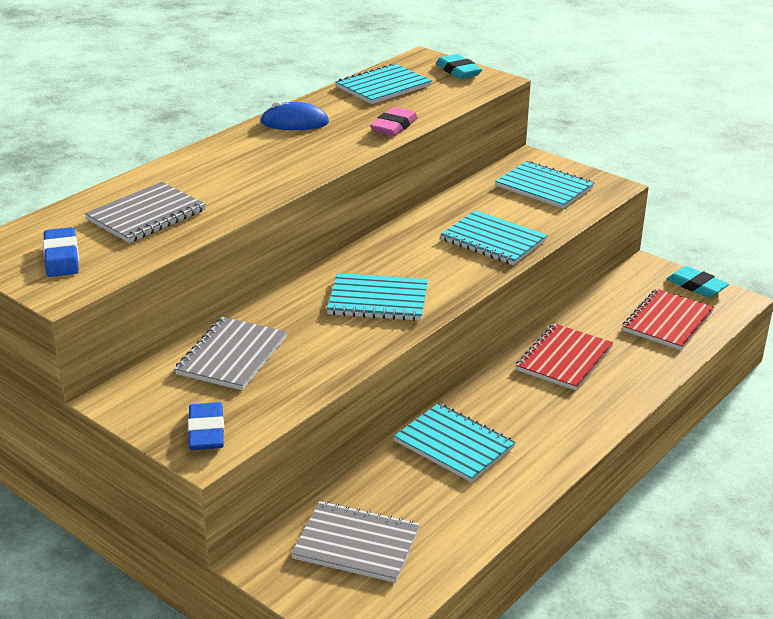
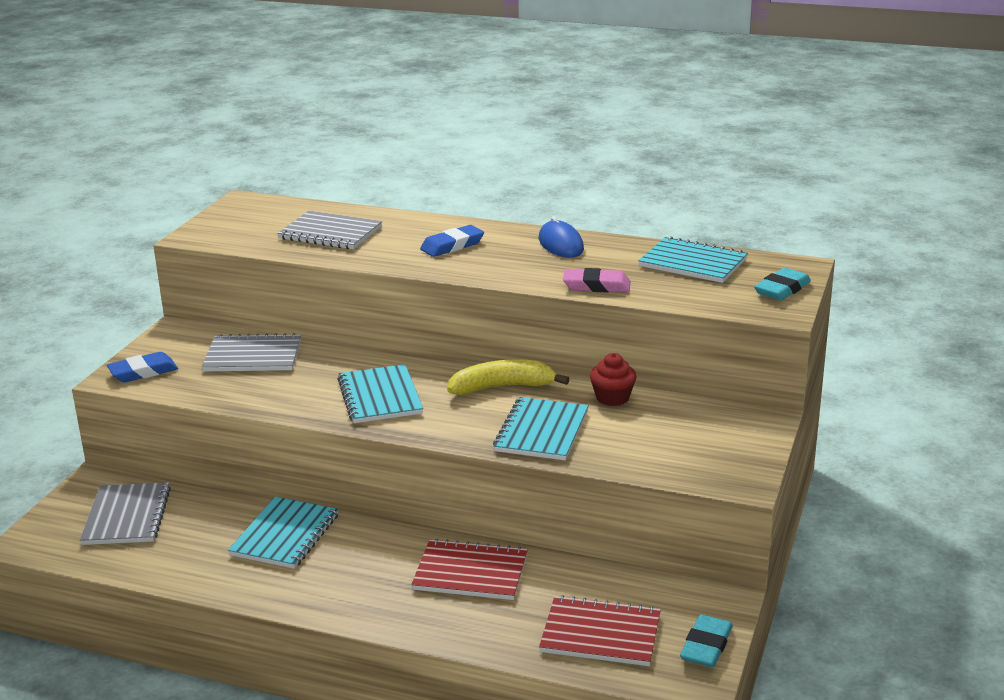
camera: 70 degrees right, 5 degrees down
blue eraser [43,227,79,277] -> blue eraser moved to [420,225,484,257]
turquoise notebook [495,161,594,209] -> none
none -> yellow banana [447,359,570,395]
none -> red cupcake [590,353,637,406]

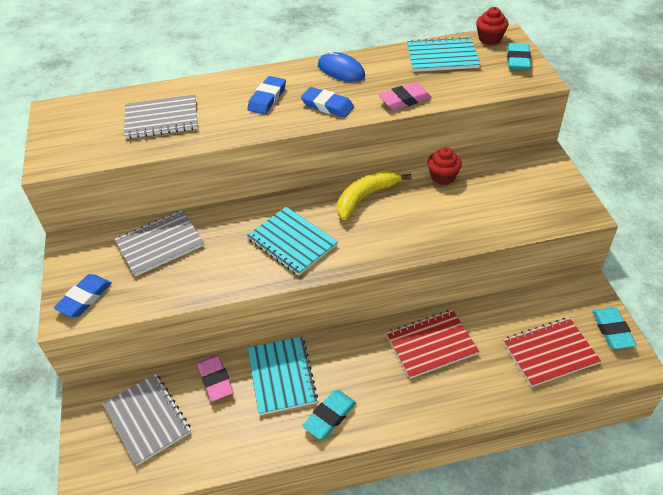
camera: 30 degrees left, 20 degrees up
turquoise notebook [493,397,588,461] -> none
none -> pink eraser [197,355,234,401]
none -> blue eraser [301,87,354,118]
none -> turquoise eraser [302,390,356,439]
none -> red cupcake [476,7,509,45]

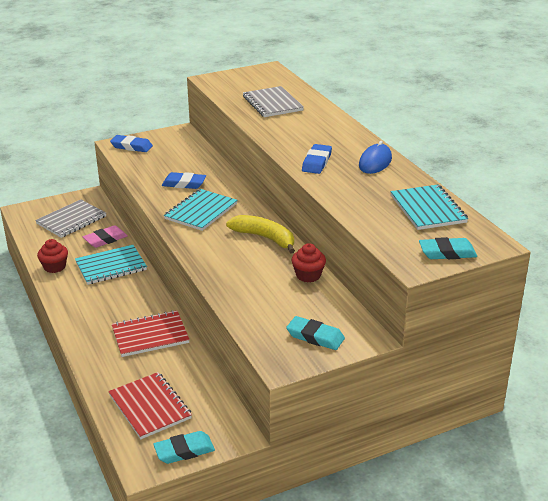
camera: 75 degrees right, 15 degrees down
grey notebook [114,210,204,277] -> none
blue eraser [247,76,286,114] -> blue eraser moved to [162,172,206,189]
turquoise eraser [302,390,356,439] -> turquoise eraser moved to [286,316,345,350]
pink eraser [379,82,432,110] -> none
red notebook [386,310,479,379] -> red notebook turned 75 degrees counterclockwise [112,310,190,357]
red cupcake [476,7,509,45] -> red cupcake moved to [37,239,68,273]

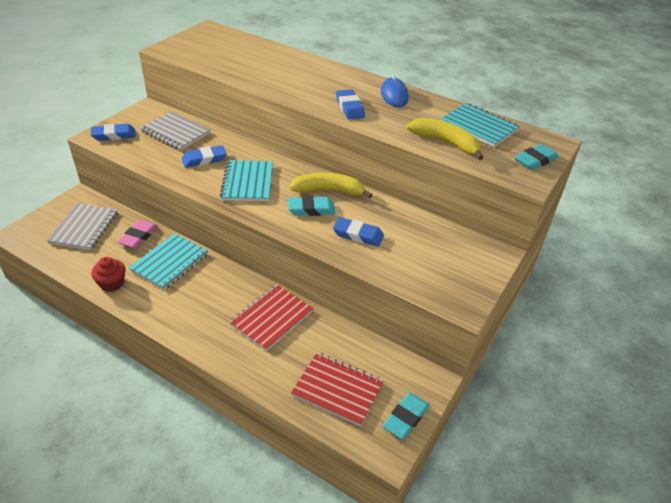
camera: 35 degrees left, 10 degrees up
grey notebook [243,86,304,117] -> grey notebook moved to [140,111,211,150]
turquoise eraser [286,316,345,350] -> turquoise eraser moved to [288,196,336,216]
red cupcake [291,243,326,283] -> none
none -> blue eraser [333,217,384,247]
none -> yellow banana [406,118,484,160]

